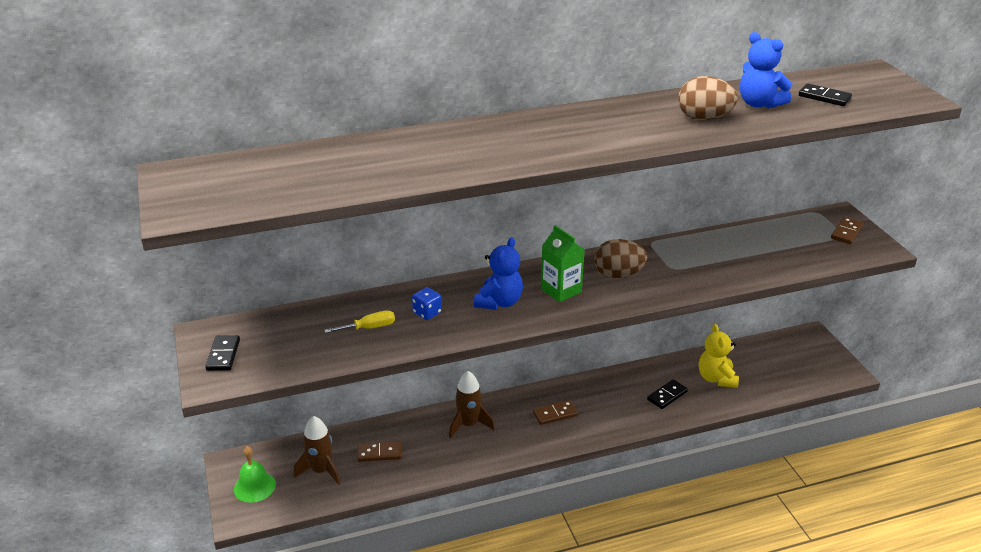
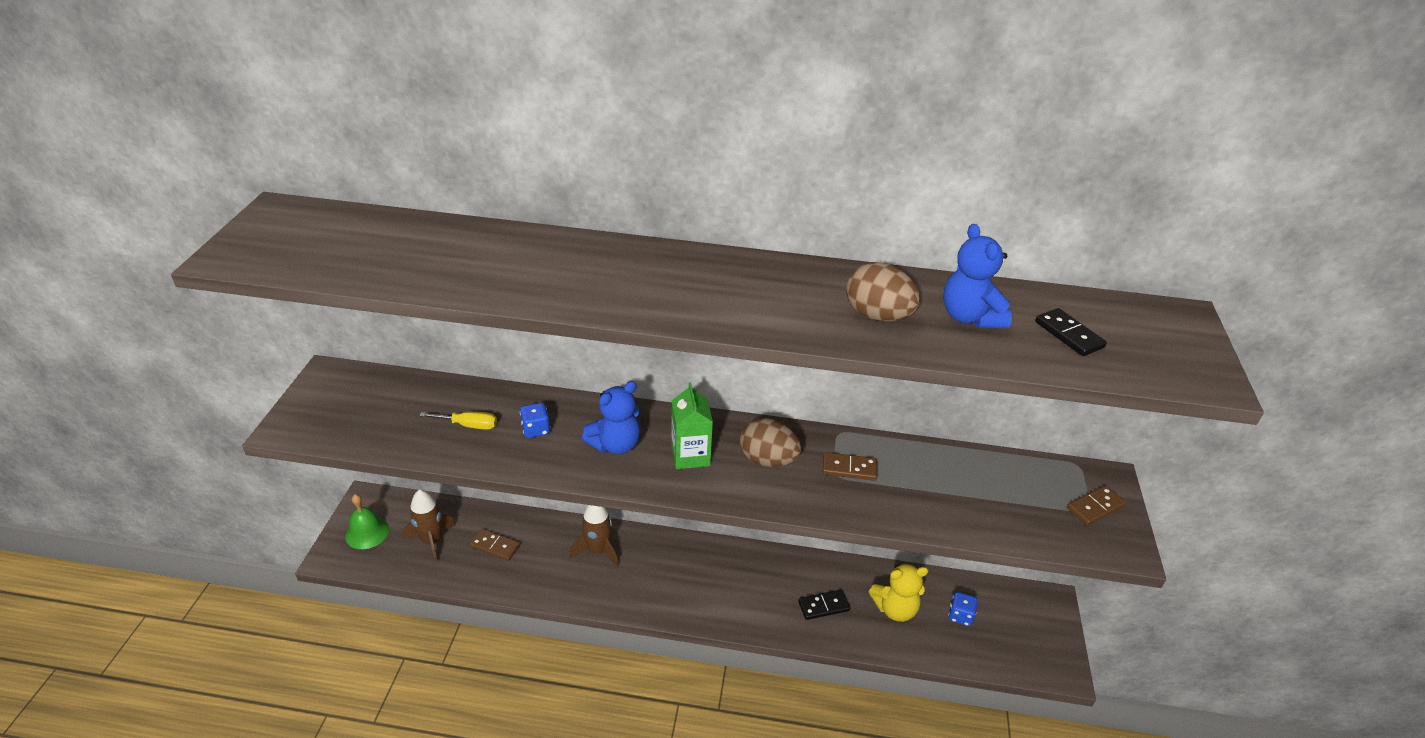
camera: 25 degrees right, 5 degrees up
black domino [205,335,240,371] -> none
brown domino [533,400,578,425] -> brown domino moved to [823,452,877,481]
yellow teddy bear [699,324,739,388] -> yellow teddy bear turned 120 degrees counterclockwise [869,563,928,622]
none -> blue dice [948,592,978,626]

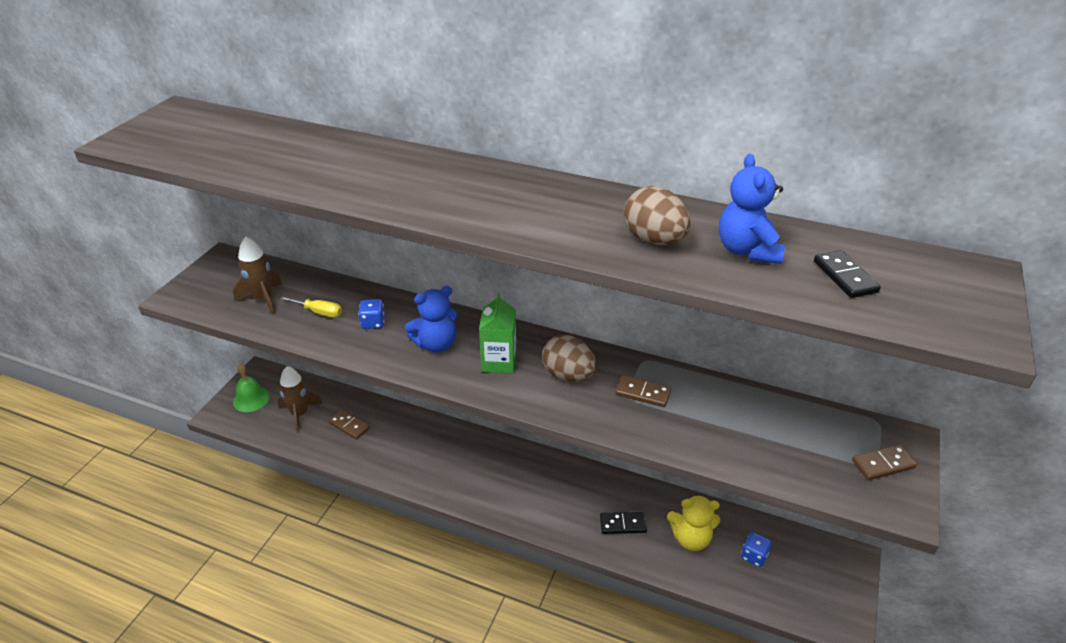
camera: 15 degrees right, 0 degrees up
brown rocket [570,505,619,568] -> brown rocket moved to [233,236,283,315]

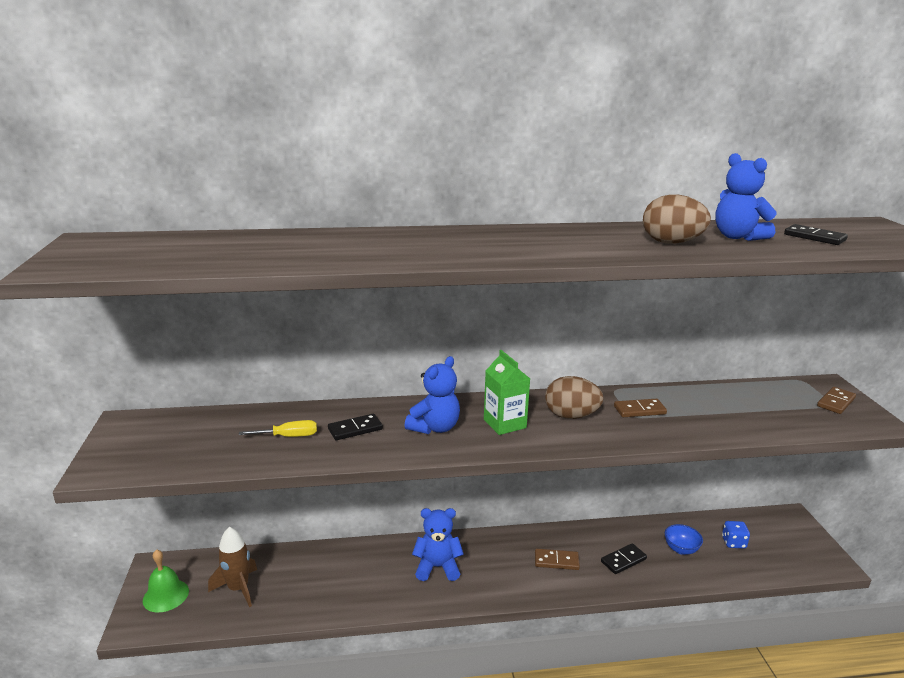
camera: 30 degrees left, 15 degrees down
brown rocket [233,236,283,315] -> none
brown domino [328,409,370,440] -> brown domino moved to [535,549,580,570]
blue dice [358,299,385,329] -> black domino [328,414,383,440]
yellow teddy bear [667,494,720,551] -> blue bowl [665,524,703,555]
none -> blue teddy bear [412,508,464,581]

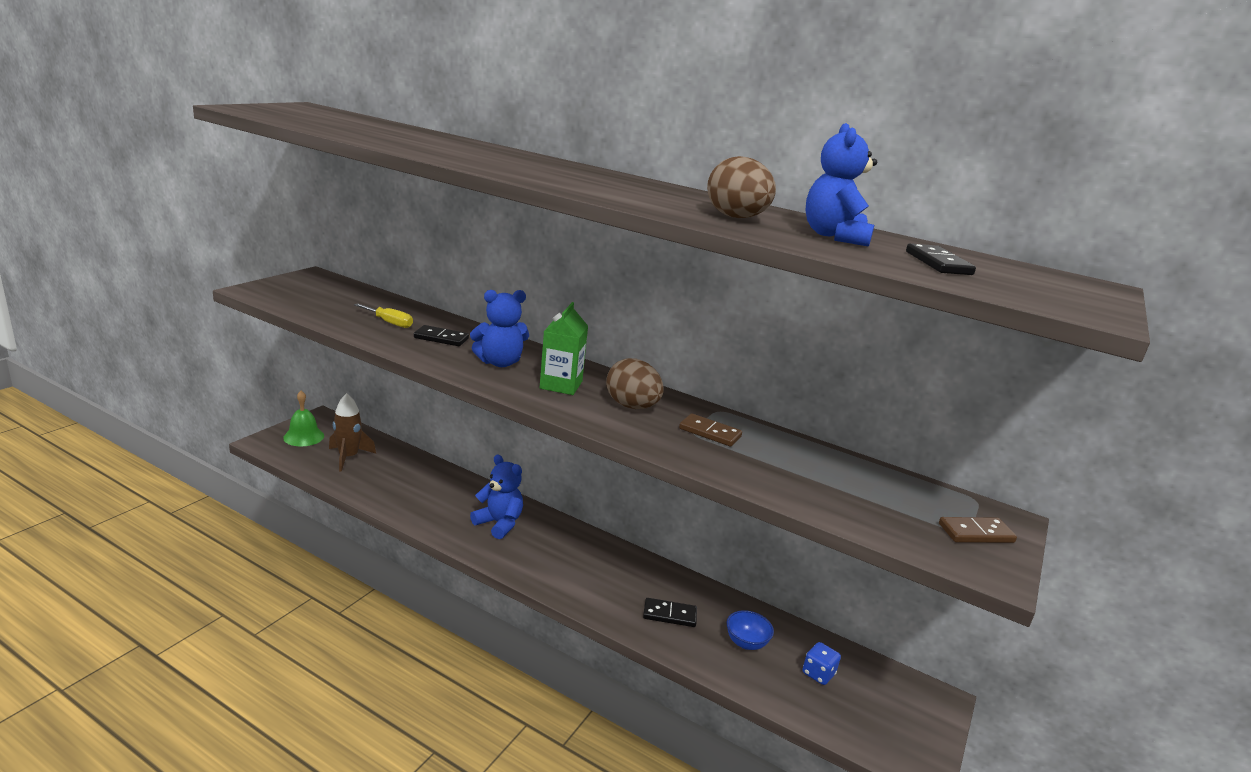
camera: 35 degrees right, 0 degrees up
brown domino [535,549,580,570] -> none

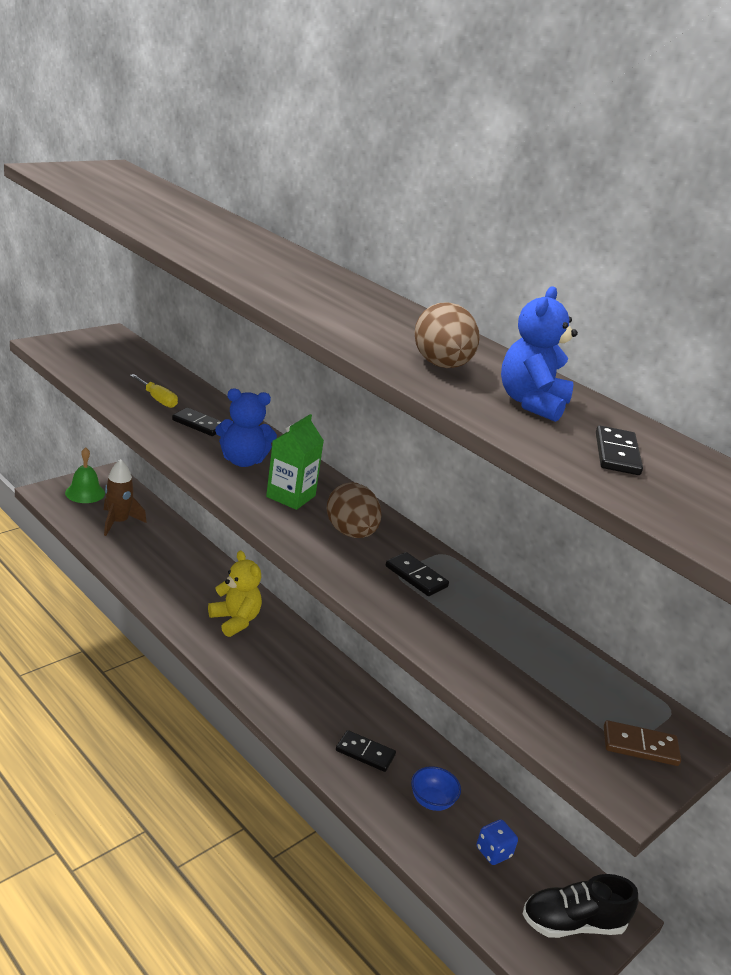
camera: 15 degrees right, 5 degrees up
blue teddy bear [470,454,523,539] -> yellow teddy bear [208,551,262,637]
brown domino [679,413,742,447] -> black domino [386,552,449,596]
none -> black shoe [522,874,638,938]

